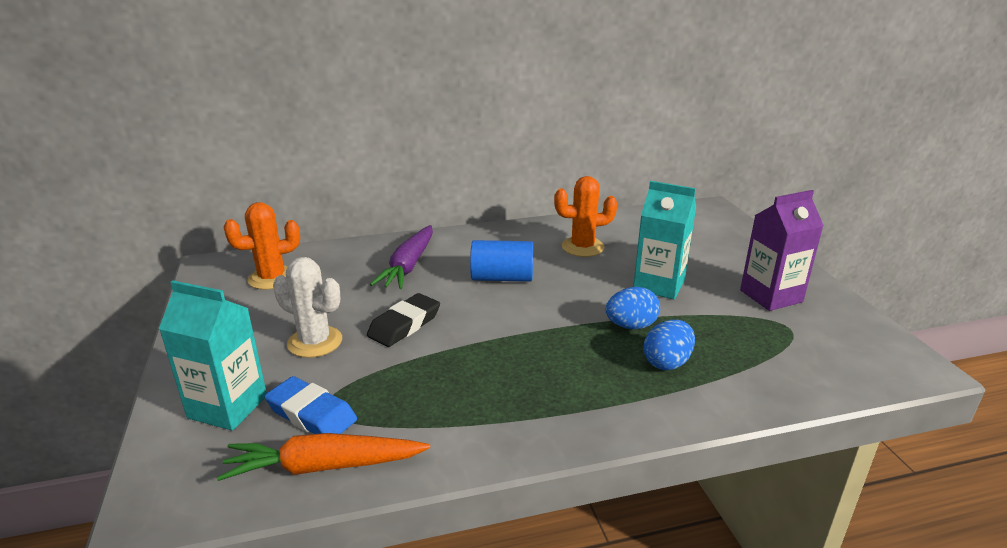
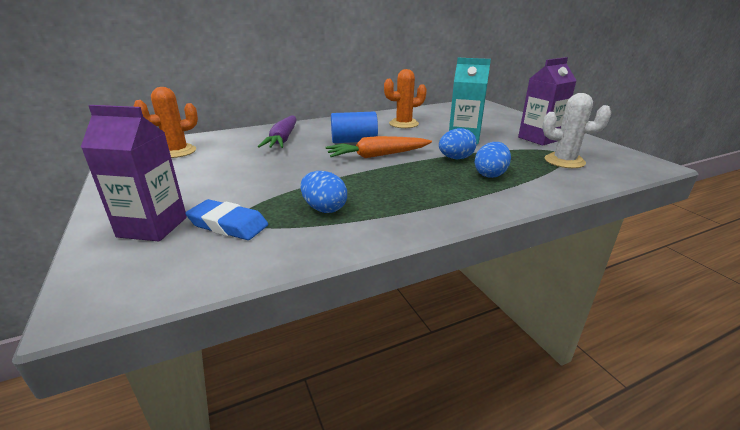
camera: 10 degrees left, 0 degrees up
turquoise carton [159,280,267,431] -> purple carton [81,105,187,241]
orange carrot [217,433,430,481] -> orange carrot moved to [325,136,432,158]
white cactus [273,257,342,358] -> white cactus moved to [543,93,611,168]
black eraser [367,293,440,347] -> none
none -> blue egg [300,171,347,213]

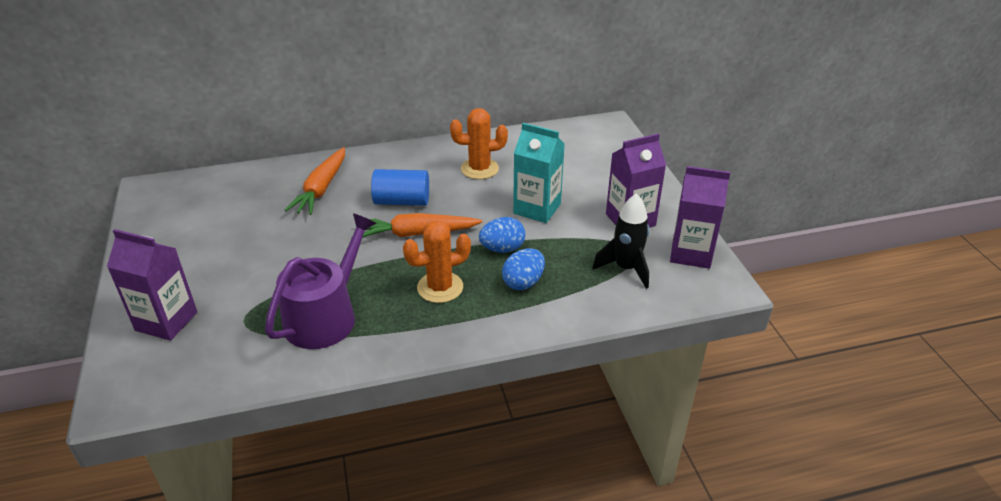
camera: 10 degrees right, 10 degrees up
orange cactus [133,87,198,158] -> orange cactus moved to [403,221,471,303]
blue eraser [185,199,268,240] -> none
purple carrot [258,116,297,148] -> orange carrot [285,147,345,215]
blue egg [300,171,347,213] -> purple watering can [265,213,376,349]
white cactus [543,93,611,168] -> black rocket [592,193,649,289]
none -> purple carton [670,166,730,269]

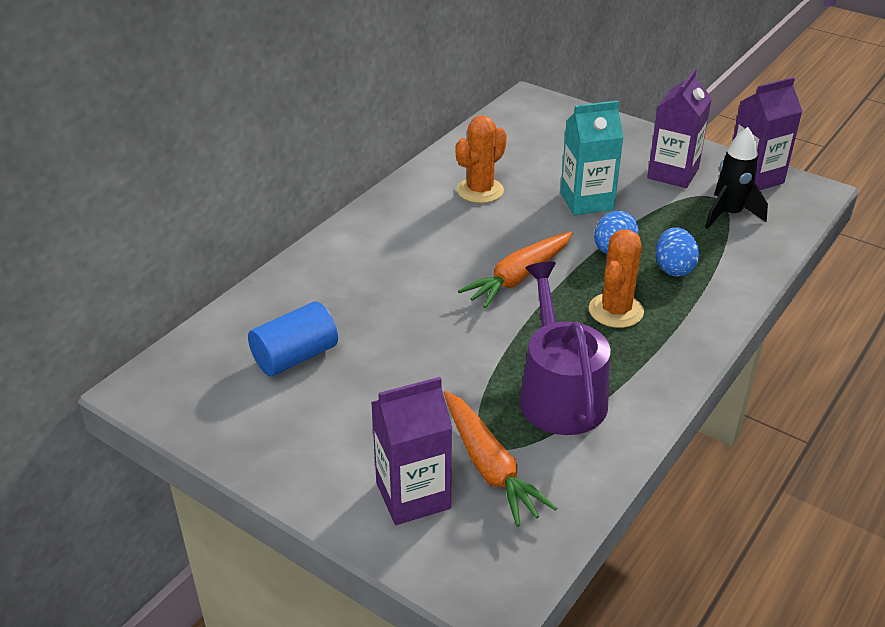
camera: 40 degrees left, 0 degrees up
orange carrot [285,147,345,215] -> orange carrot moved to [444,391,557,527]
blue cylinder [371,169,429,206] -> blue cylinder moved to [248,301,338,376]

